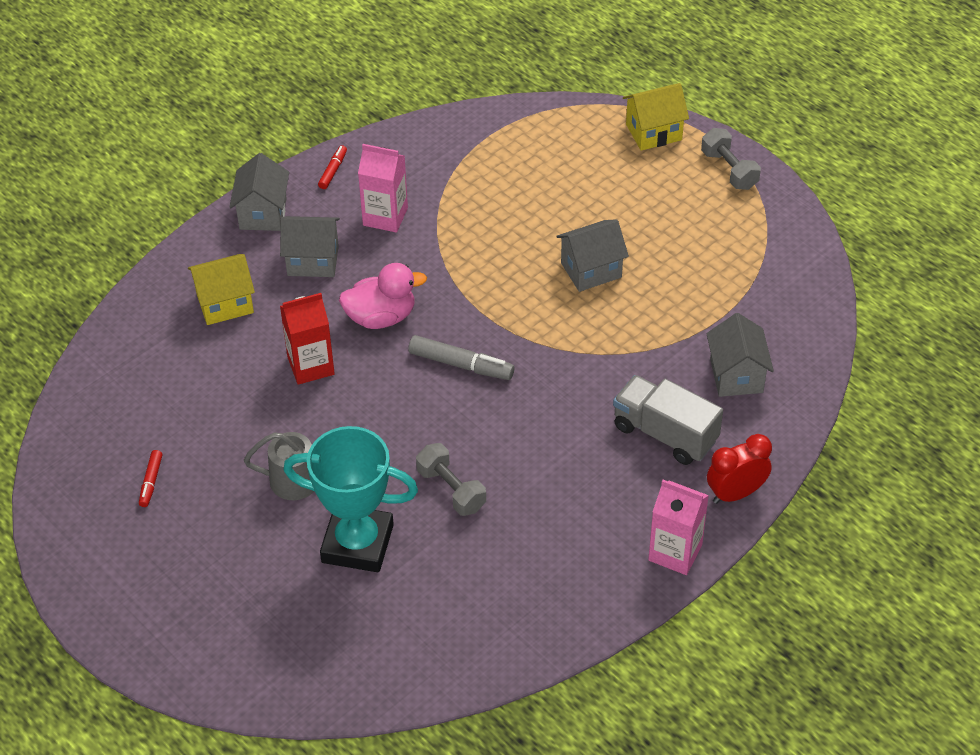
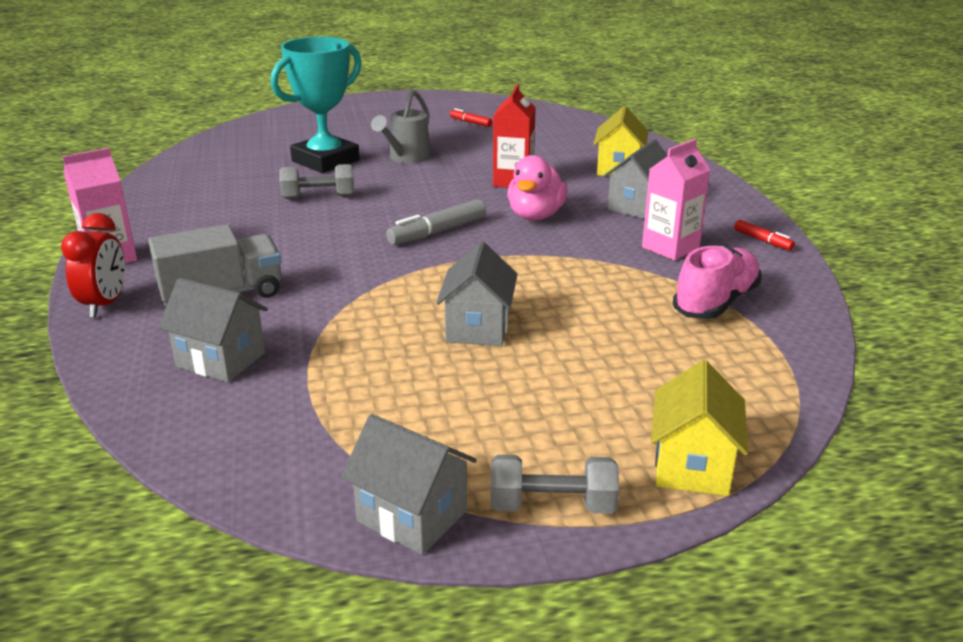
camera: 120 degrees right, 20 degrees down
grey house [229,153,289,231] -> grey house moved to [341,414,477,555]
none -> pink shoe [673,245,762,319]

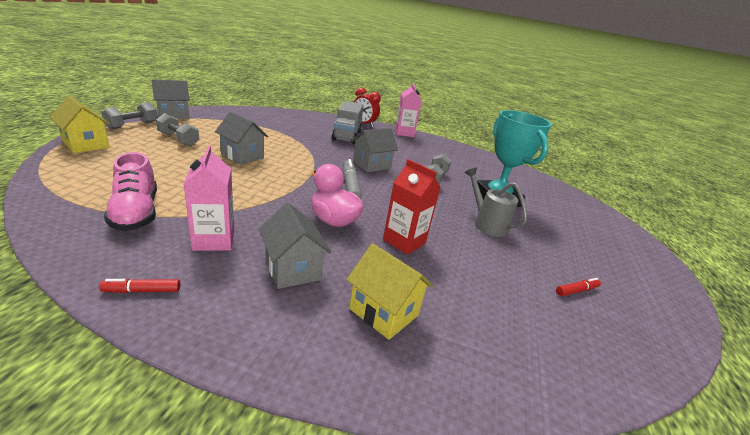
camera: 115 degrees right, 0 degrees up
grey house [158,278,268,382] -> grey house moved to [352,128,398,173]
none -> grey dumbbell [156,113,199,146]

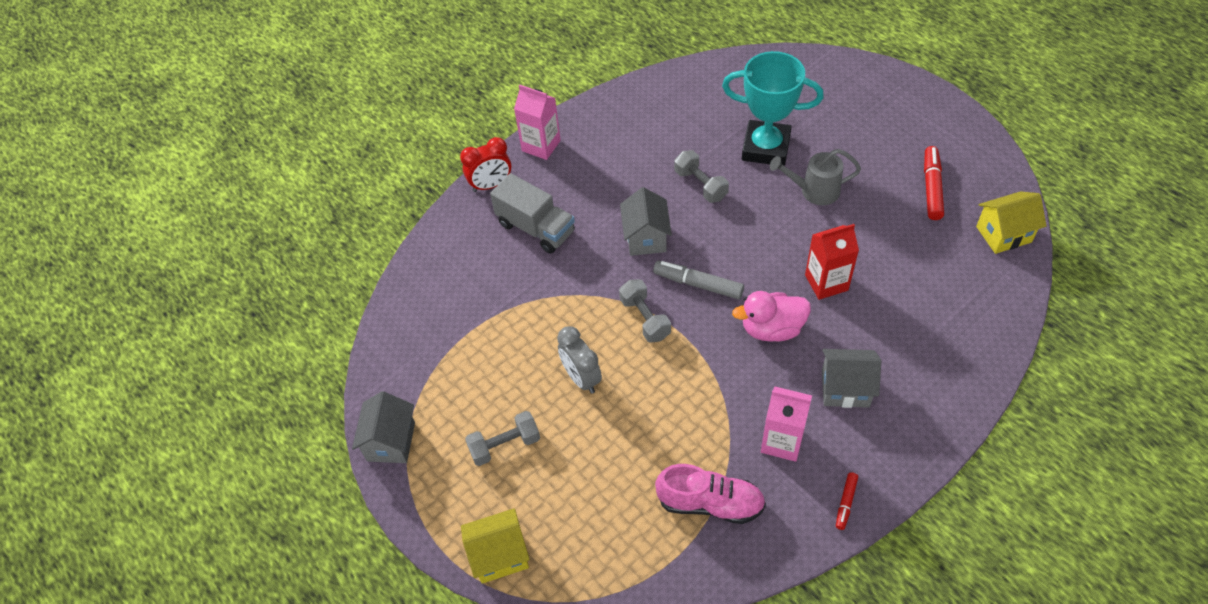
camera: 50 degrees left, 25 degrees up
grey dumbbell [101,102,157,129] -> grey dumbbell moved to [619,279,671,343]
grey house [215,112,268,165] -> grey clock [557,326,602,394]
yellow house [346,243,433,340] -> yellow house moved to [976,191,1047,254]
red marker [556,278,601,296] -> red marker [924,146,944,220], size x1.75

